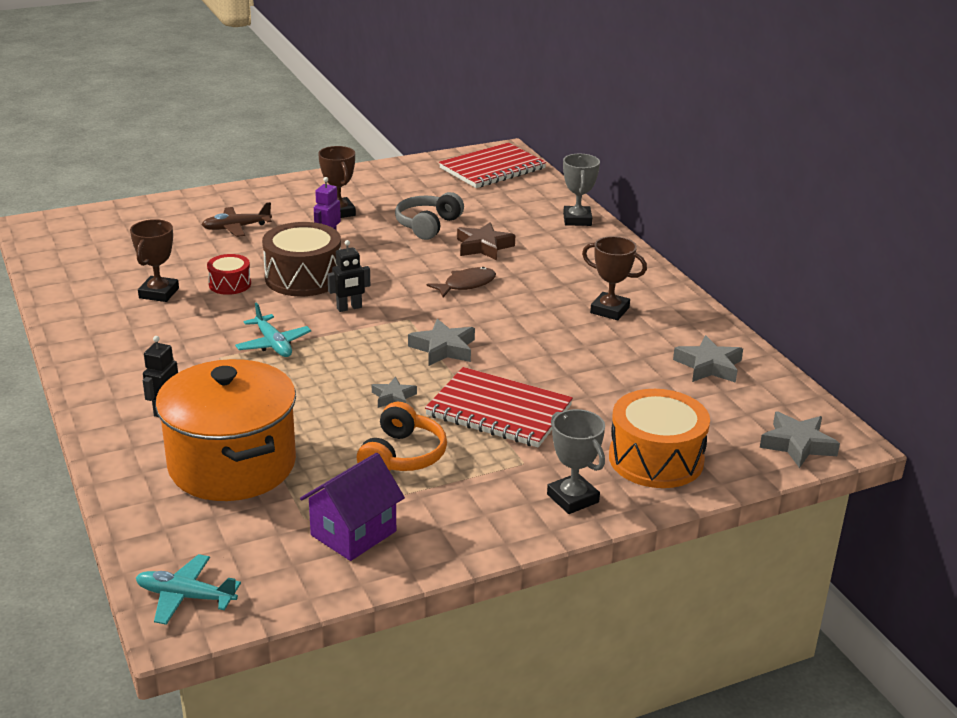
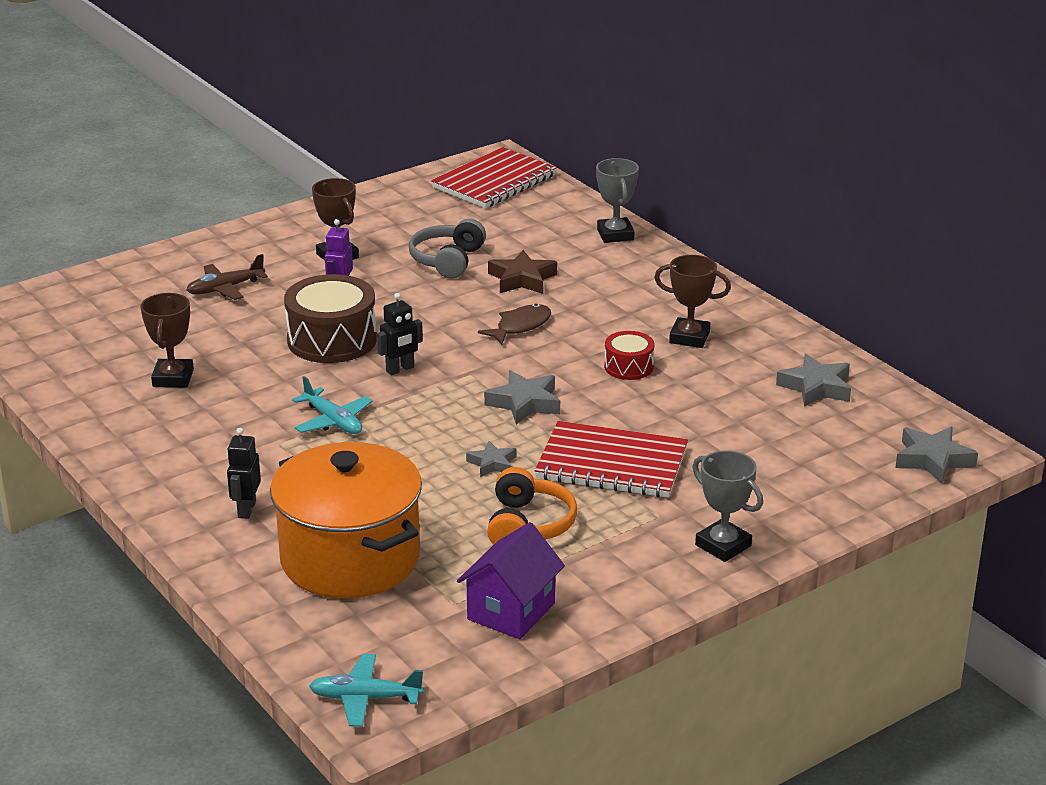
camera: 10 degrees left, 0 degrees up
red drum [207,254,251,295] -> red drum moved to [604,331,655,380]
orange drum [609,389,710,488] -> none

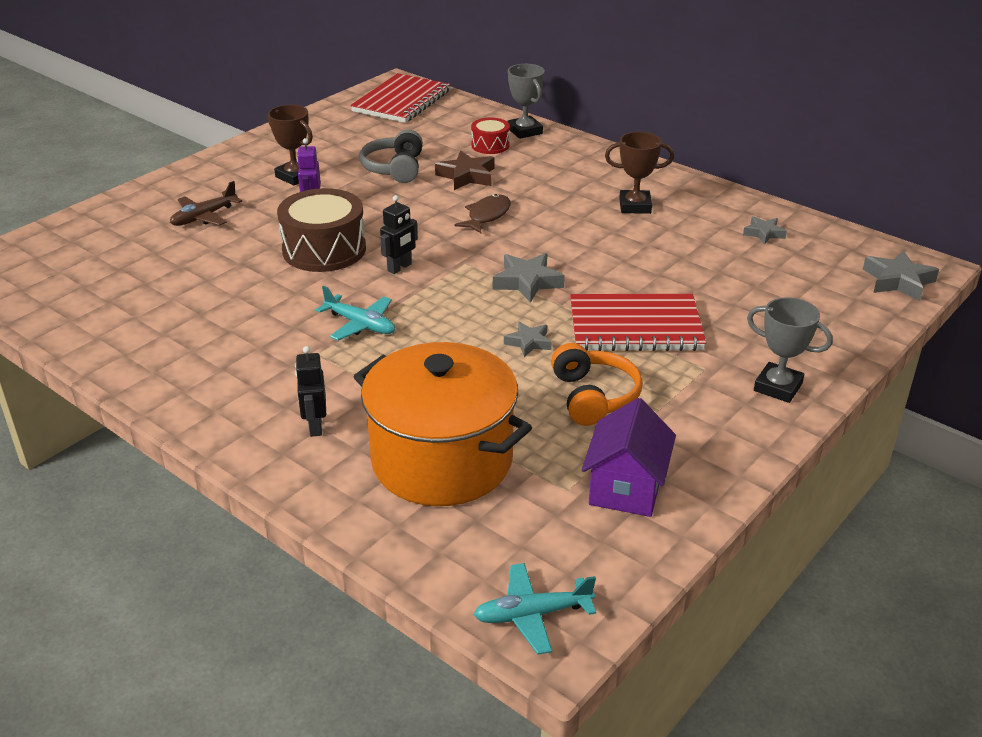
camera: 15 degrees left, 5 degrees up
brown trophy [140,293,194,388] -> none
red drum [604,331,655,380] -> red drum moved to [471,117,510,154]
grey star [776,354,851,407] -> grey star [743,216,787,245], size x0.63

